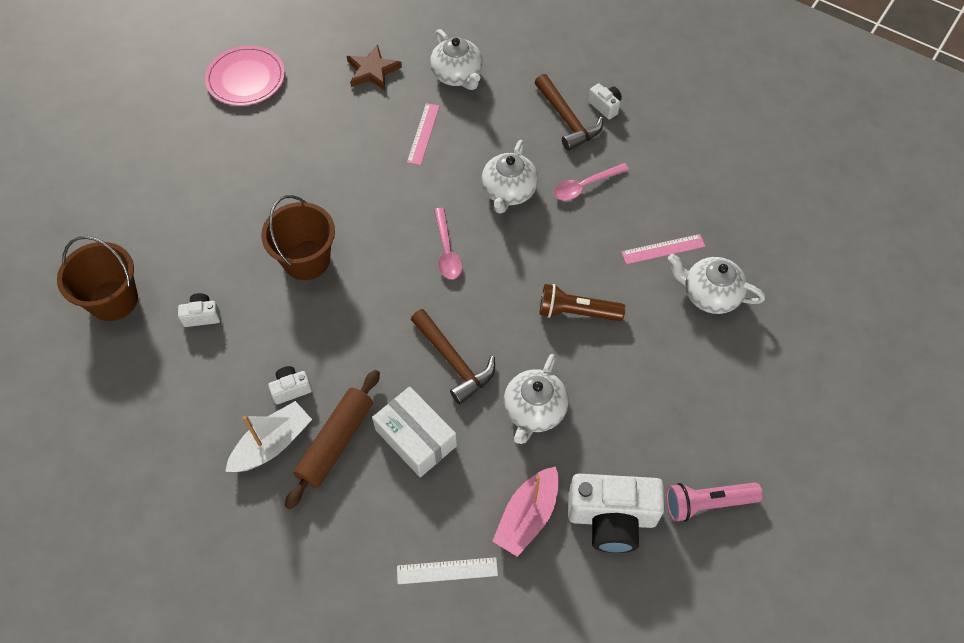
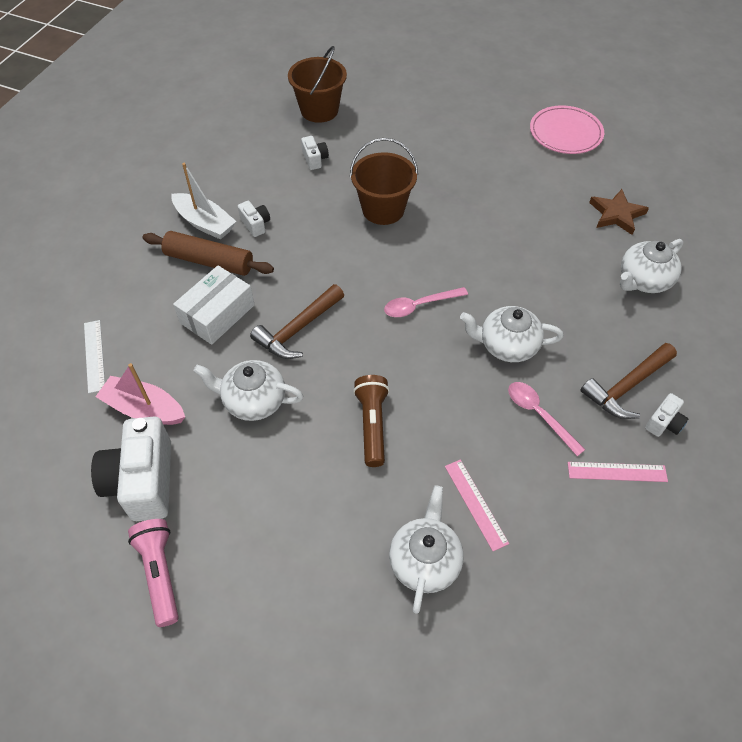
camera: 80 degrees right, 5 degrees down
pink ruler [407,103,440,165] -> pink ruler moved to [568,462,668,482]

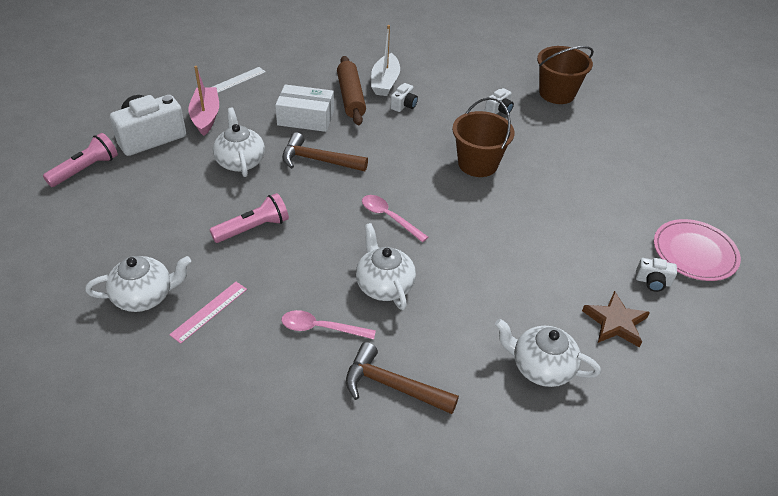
camera: 60 degrees right, 10 degrees down
brown flashlight [353,375,390,467] -> pink flashlight [209,193,289,243]
pink spoon [508,382,585,456] -> pink spoon turned 105 degrees counterclockwise [281,310,376,339]
pink ruler [568,462,668,482] -> none
white camera [645,393,688,437] -> white camera moved to [636,258,677,292]

